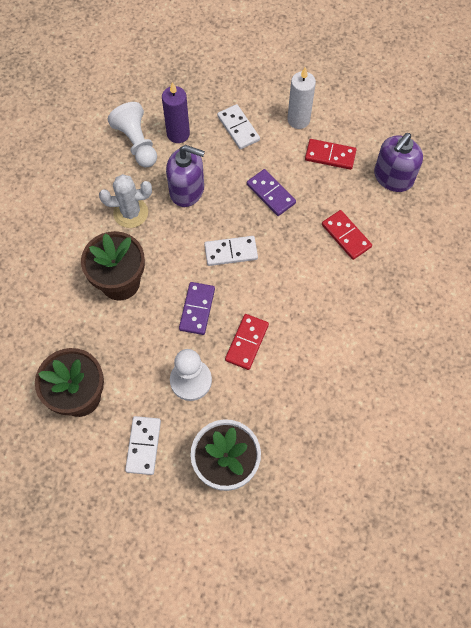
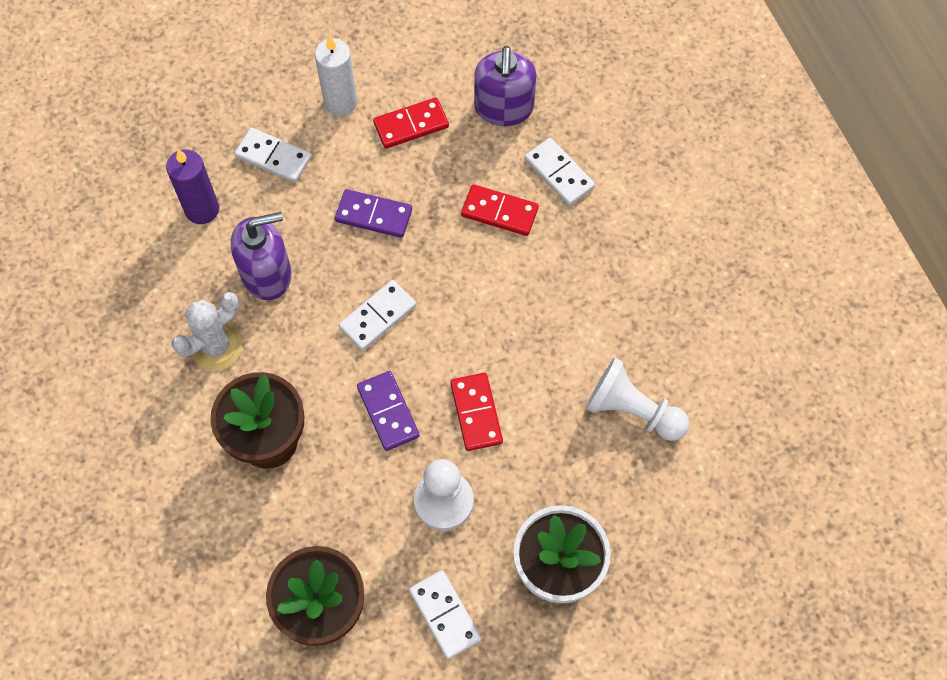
camera: 35 degrees left, 0 degrees up
white pawn [108,102,157,167] -> white pawn moved to [586,358,689,441]
none -> white domino [524,138,595,206]

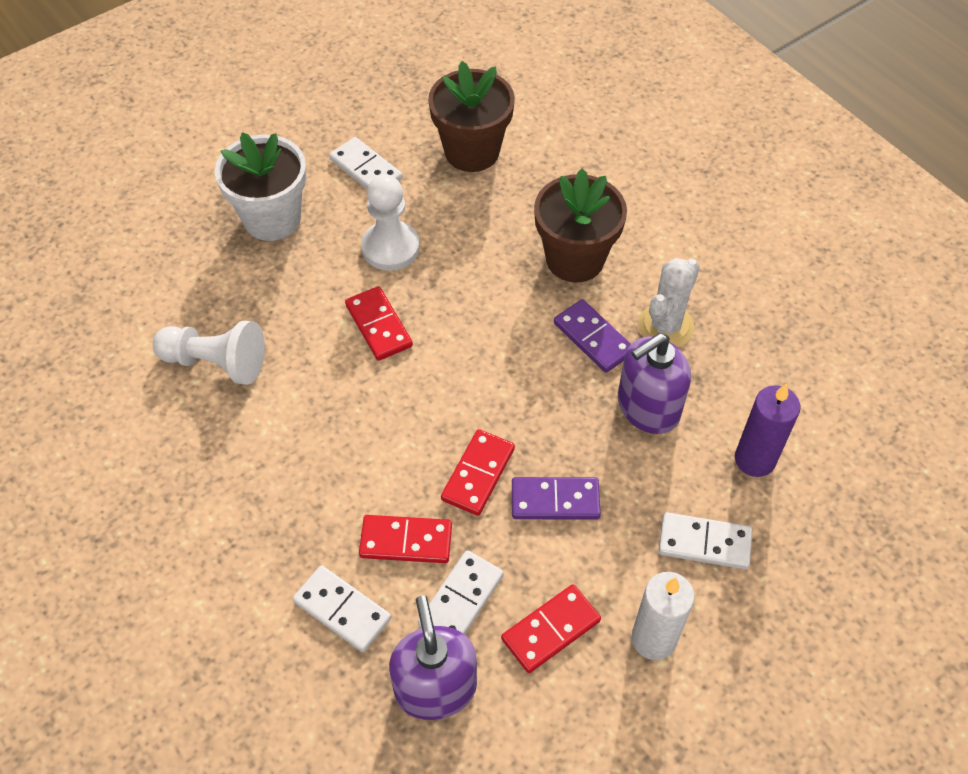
camera: 165 degrees right, 10 degrees down
white domino [339,280,416,351] -> white domino moved to [418,550,504,635]
purple domino [357,371,420,451] -> purple domino moved to [554,299,631,373]
none -> red domino [441,429,515,516]

